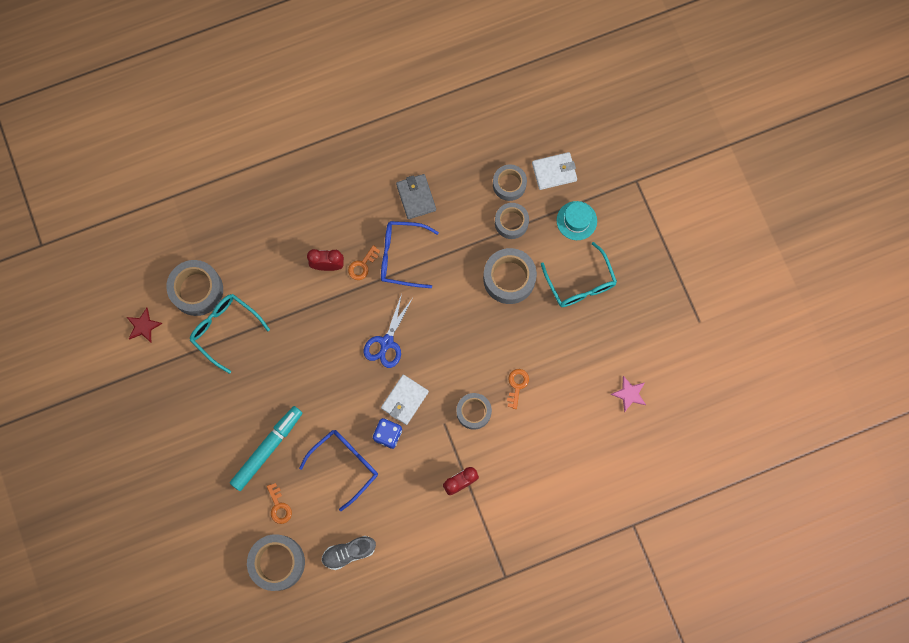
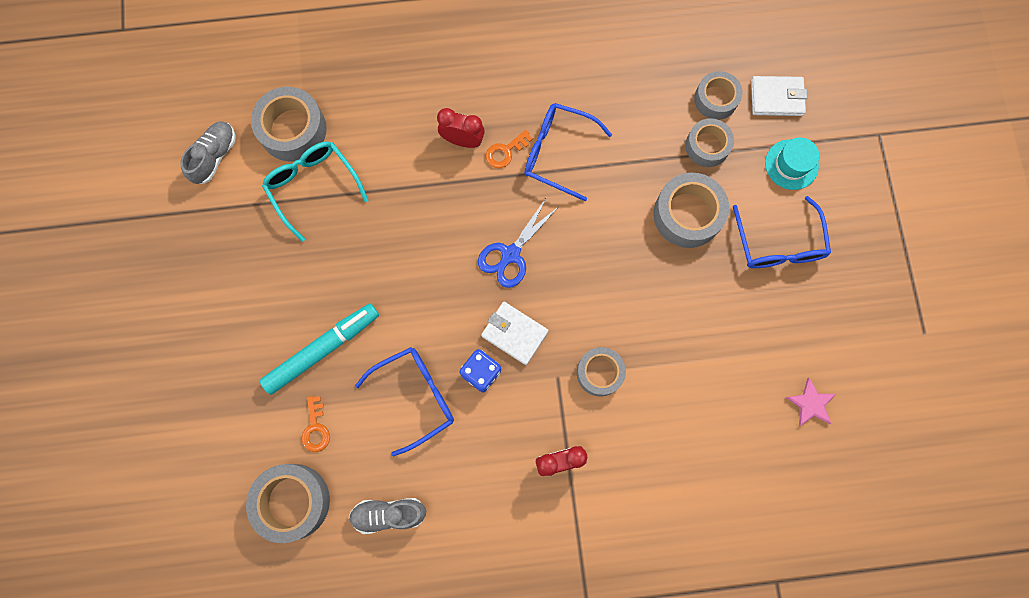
camera: 15 degrees right, 0 degrees up
red star [127,308,163,342] -> grey shoe [180,121,235,184]
white wallet [381,375,429,425] -> white wallet turned 75 degrees clockwise [481,302,549,365]
grey wallet [396,174,436,219] -> none
orange key [507,369,529,409] -> none
turquoise glasses [541,242,617,307] -> blue glasses [733,196,831,268]

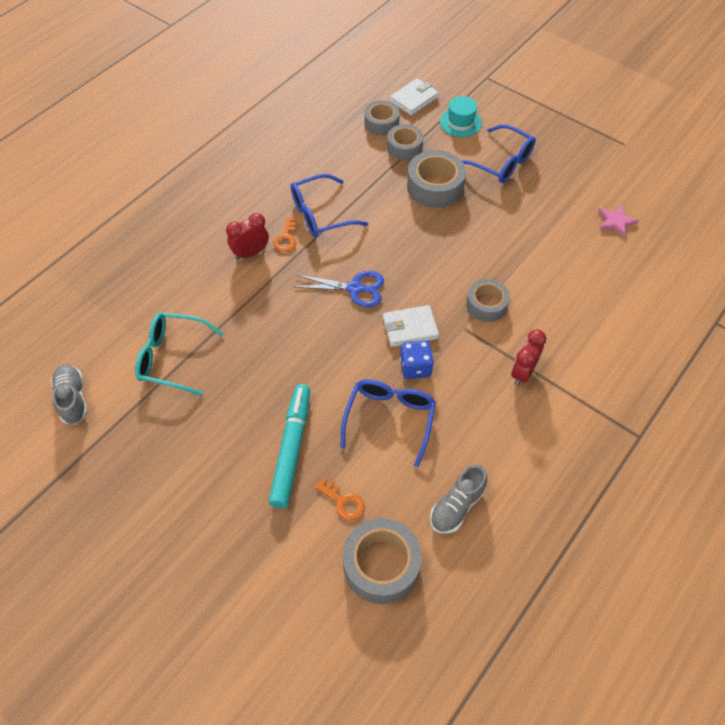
camera: 45 degrees left, 20 degrees down
grey tape [251,87,327,162] -> none
blue scissors [478,198,558,288] -> blue scissors turned 75 degrees counterclockwise [295,271,384,307]

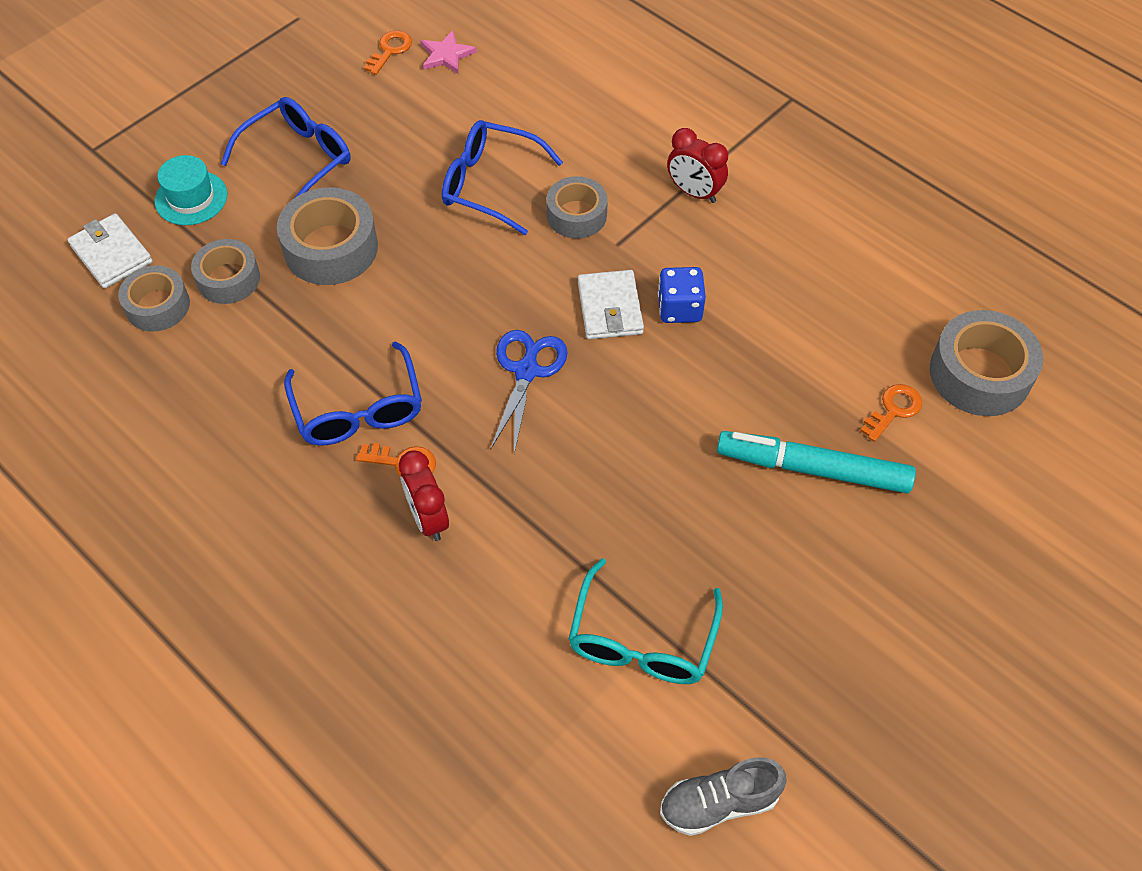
camera: 85 degrees left, 0 degrees up
blue glasses [340,379,436,467] -> blue glasses moved to [442,120,563,235]
grey shoe [430,465,487,534] -> none
none -> orange key [364,30,412,75]

